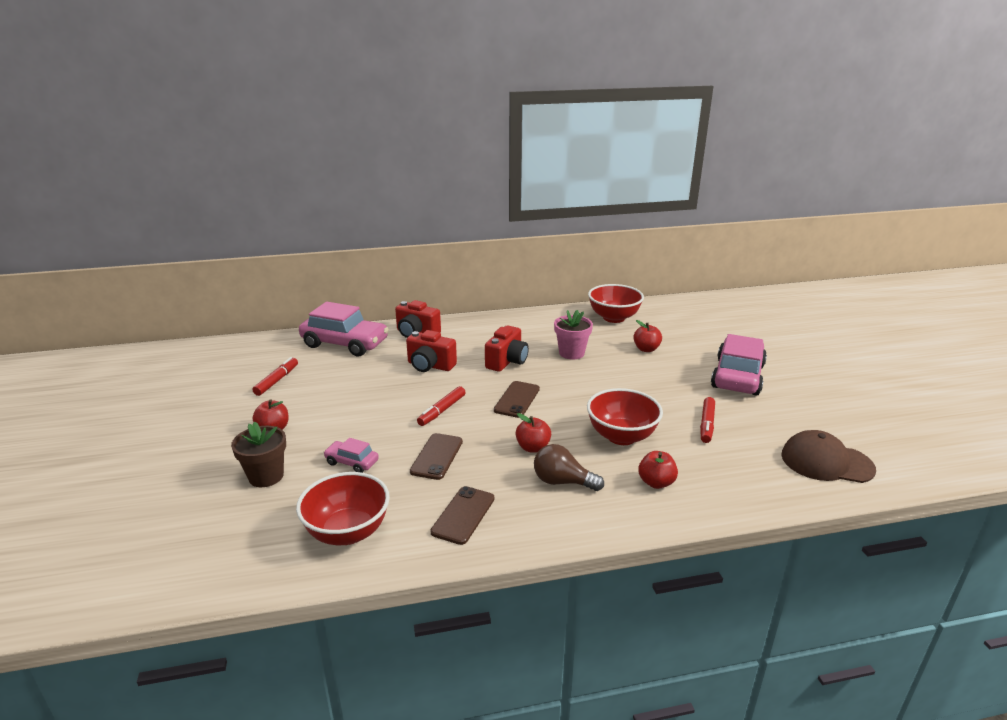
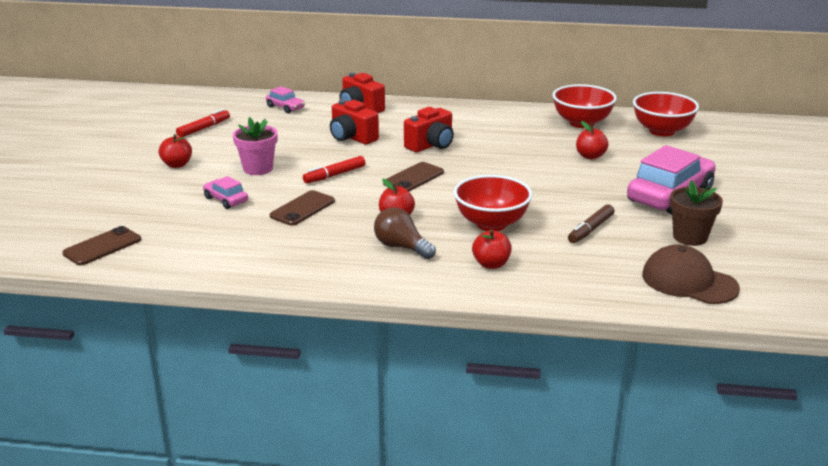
camera: 20 degrees right, 0 degrees up
brown flower pot [231,422,286,487] -> brown flower pot moved to [670,180,723,246]
red bowl [296,472,390,545] -> red bowl moved to [633,92,699,136]
pink car [299,302,389,356] -> pink car [266,86,305,113], size x0.47
brown phone [430,486,494,545] -> brown phone moved to [62,226,141,265]
pink flower pot [554,310,593,360] -> pink flower pot moved to [233,117,278,175]
red marker [700,397,715,443] -> brown marker [568,204,614,243]

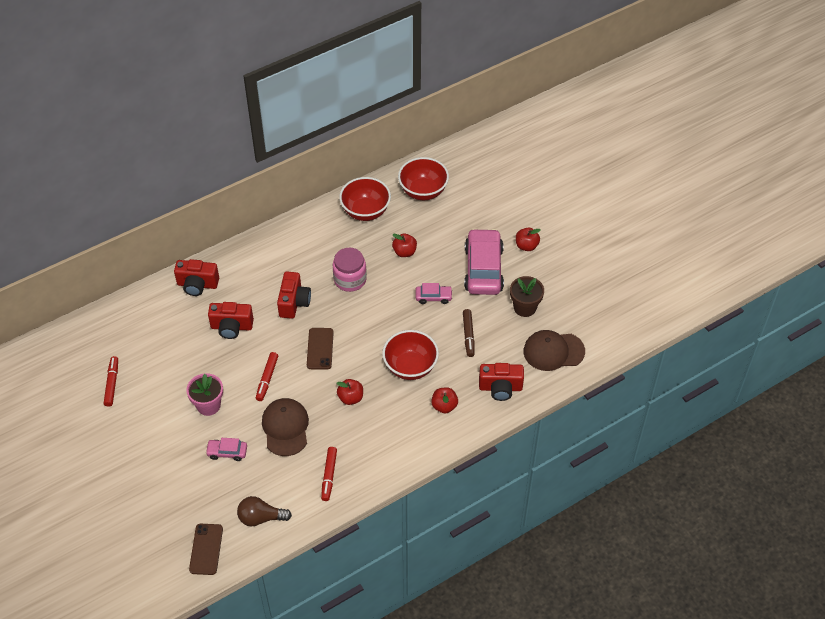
camera: 40 degrees left, 25 degrees up
red apple [159,134,192,168] -> red apple moved to [516,228,541,251]
pink car [266,86,305,113] -> pink car moved to [416,283,453,304]
brown phone [270,190,335,226] -> brown cap [262,398,309,456]
brown light bulb [374,207,436,259] -> brown light bulb moved to [237,496,292,526]
none -> red marker [321,447,337,501]
none -> pink jar [333,248,367,292]
none -> red camera [479,363,524,401]

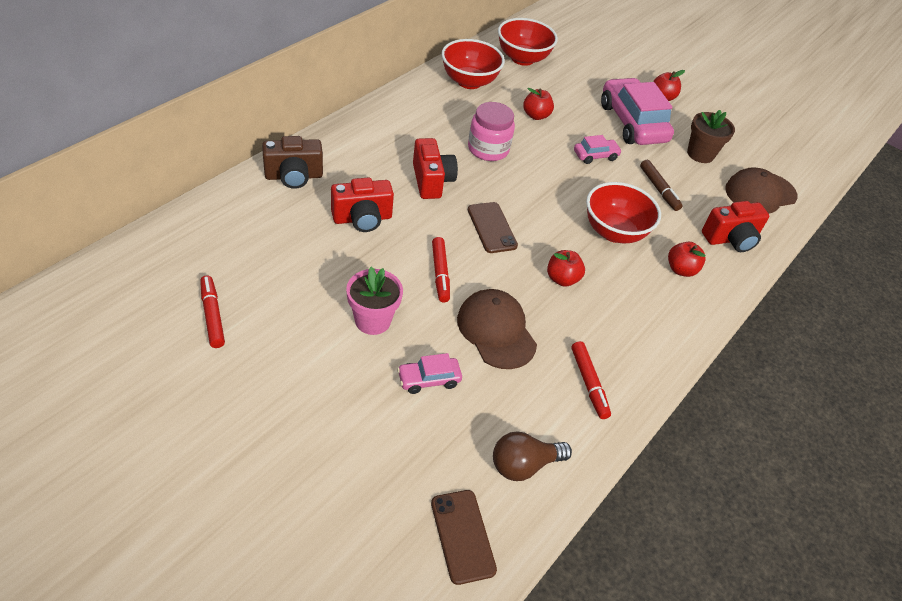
camera: 25 degrees left, 5 degrees down
red camera [174,259,219,296] -> brown camera [262,136,323,189]

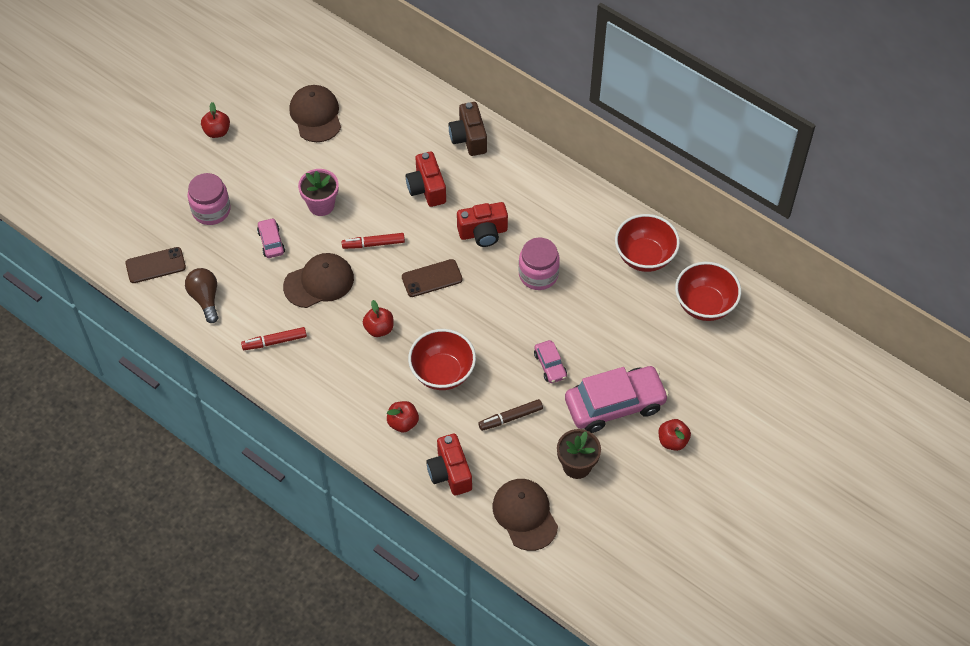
camera: 95 degrees right, 10 degrees up
red marker [200,275,225,348] -> brown cap [289,85,341,142]
red apple [523,88,554,120] -> red apple moved to [201,102,230,138]
none -> pink jar [188,173,231,225]

